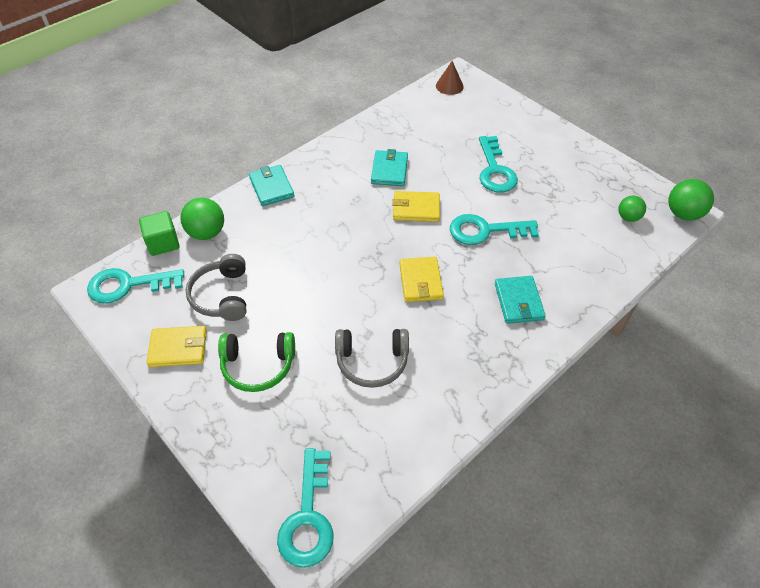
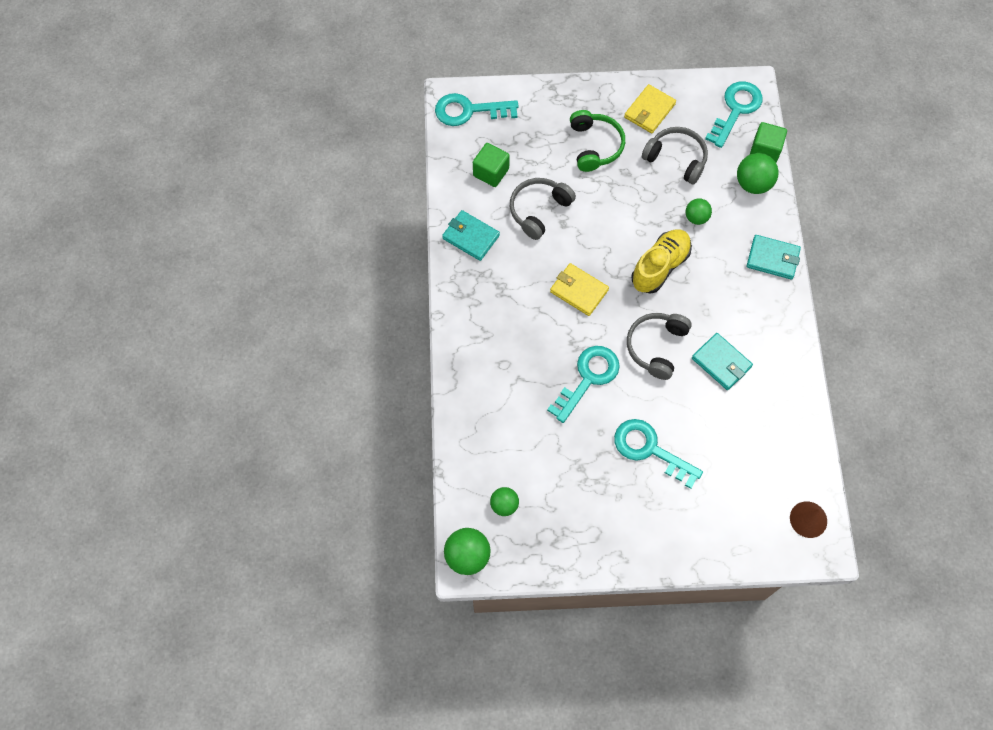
camera: 130 degrees right, 15 degrees up
green headphones [218,332,295,392] -> green headphones turned 135 degrees clockwise [570,110,625,172]
turquoise key [277,448,334,568] -> turquoise key turned 45 degrees counterclockwise [435,93,519,126]
yellow wallet [392,191,440,222] -> grey headphones [627,313,692,380]
turquoise wallet [495,276,546,324] -> turquoise wallet moved to [442,210,500,261]
none -> green cube [473,143,510,187]
none -> yellow shoe [632,229,692,294]
none -> green ball [686,198,712,225]

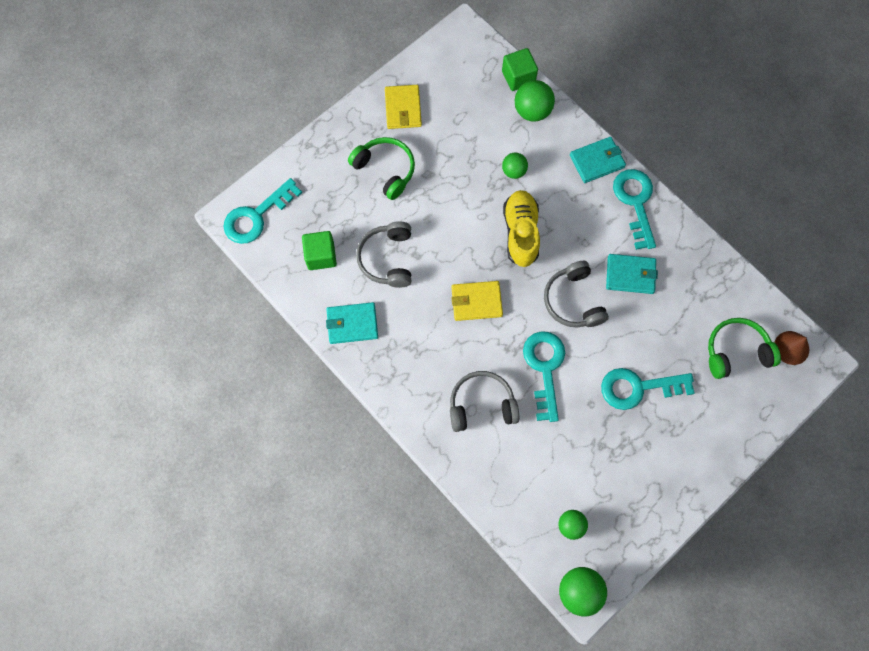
camera: 40 degrees left, 5 degrees up
grey headphones [642,127,708,184] -> grey headphones moved to [450,371,519,432]
turquoise key [705,81,763,148] -> turquoise key moved to [613,169,656,250]
none -> green headphones [708,318,781,379]

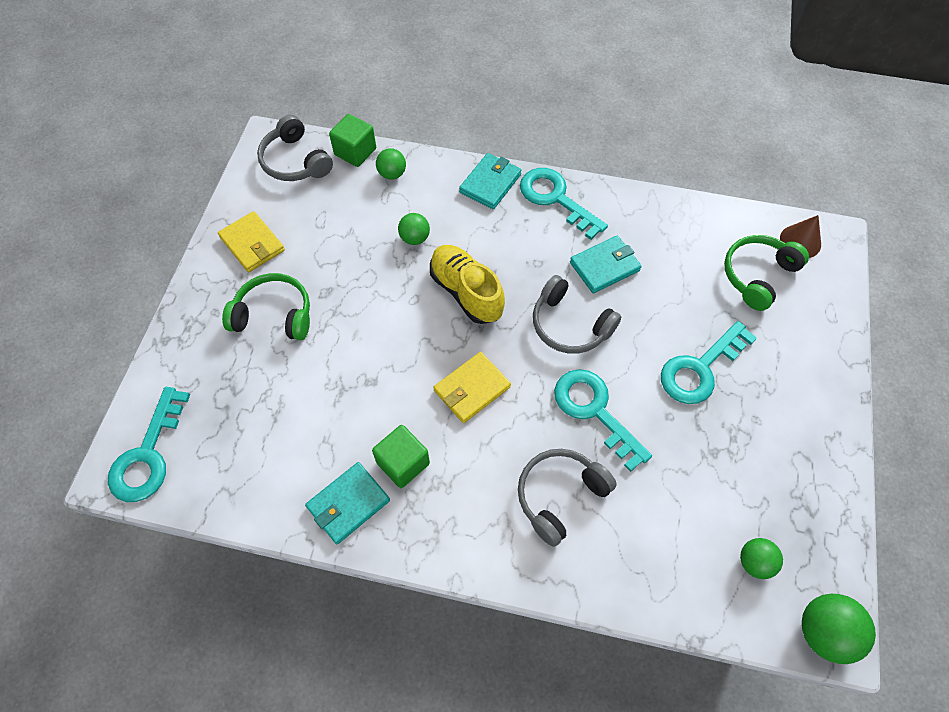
camera: 35 degrees left, 10 degrees down
green cube [302,231,337,270] -> green cube moved to [372,425,430,488]
grey headphones [356,221,411,288] -> grey headphones moved to [257,115,333,181]
green ball [515,80,555,122] -> green ball [376,148,406,180], size x0.64

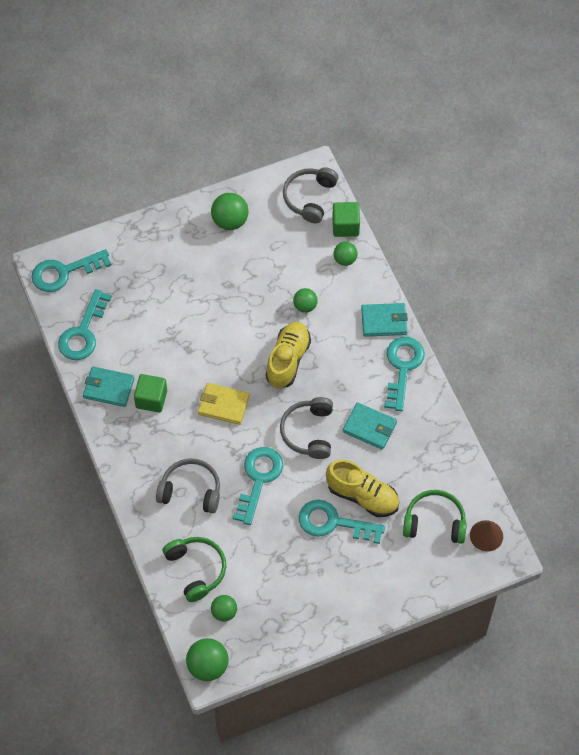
camera: 55 degrees right, 0 degrees up
yellow wallet [218,211,285,272] -> green ball [211,193,248,230]
green headphones [222,273,310,340] -> green headphones moved to [163,537,226,602]
none -> turquoise key [58,289,112,360]
none -> yellow shoe [326,460,399,517]

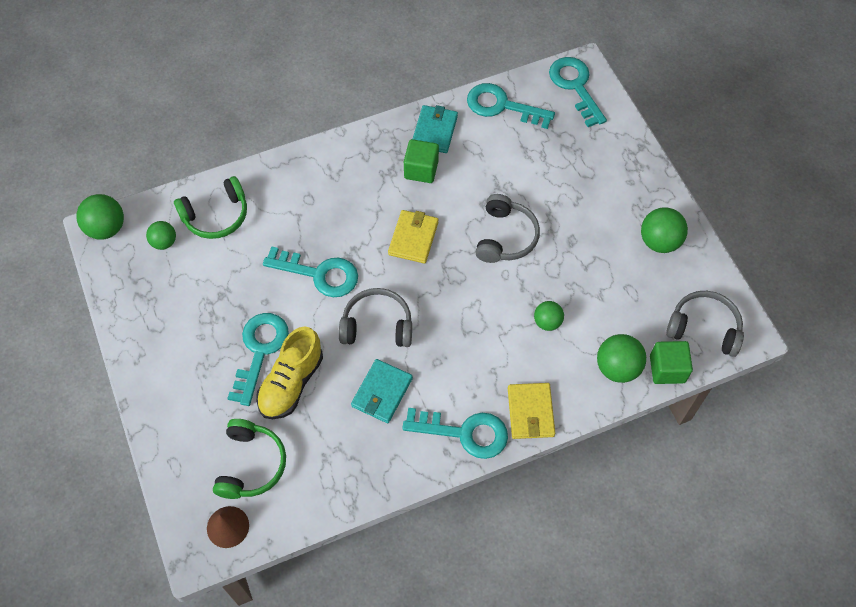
camera: 90 degrees right, 0 degrees up
grey headphones [156,458,220,513] -> grey headphones moved to [475,194,540,263]
yellow shoe [266,322,311,388] -> none
green ball [334,242,358,266] -> green ball [597,334,646,383], size x1.57
turquoise wallet [361,303,408,337] -> yellow wallet [508,383,555,439]

